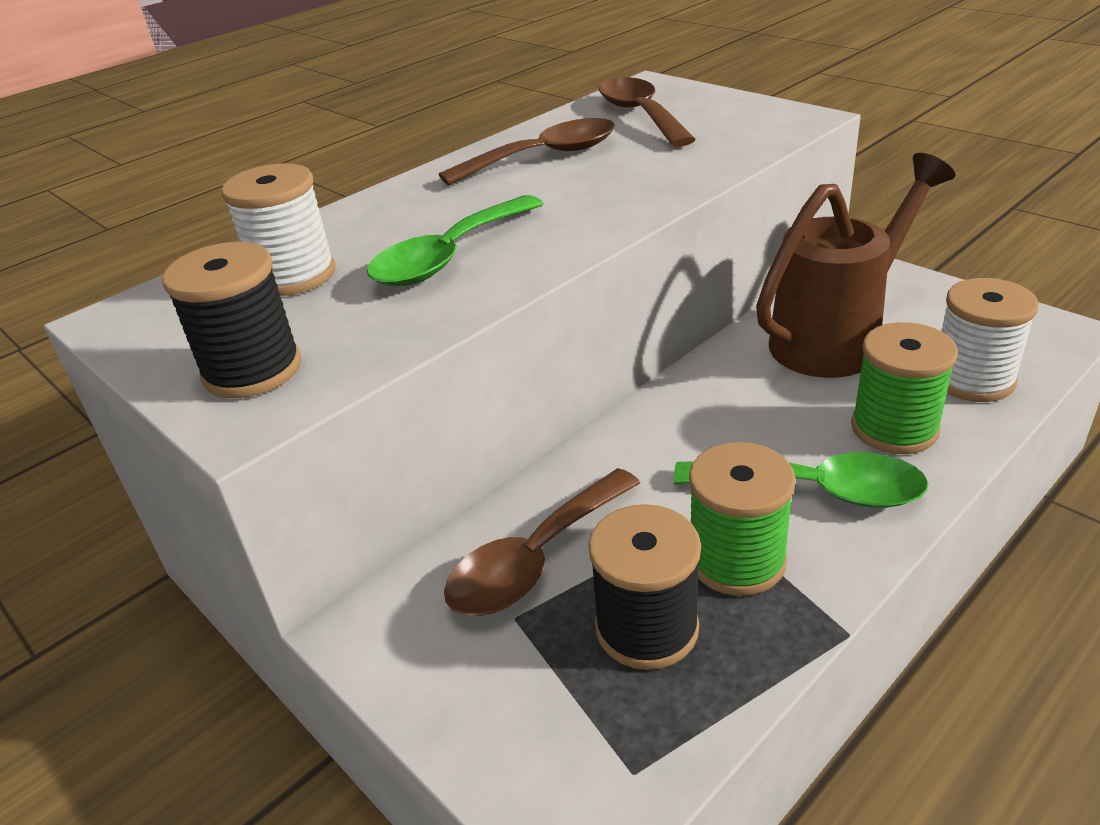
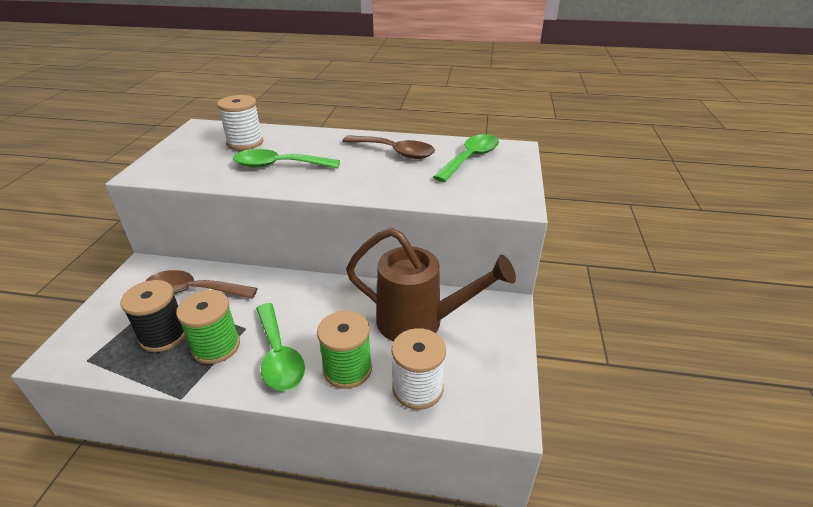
camera: 50 degrees right, 0 degrees up
black spool [162,242,301,398] -> none
brown spoon [599,77,696,147] -> green spoon [433,134,499,182]

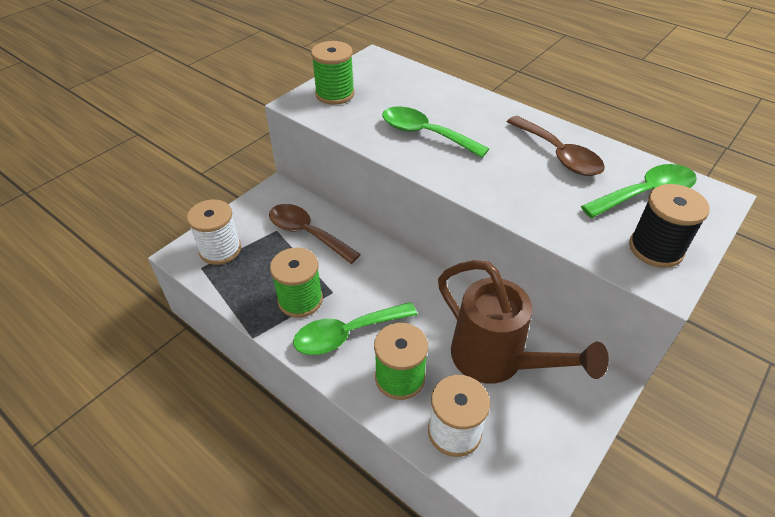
camera: 30 degrees right, 10 degrees up
black spool [121,280,185,352] -> black spool moved to [629,184,710,268]
white spool [217,95,263,150] -> white spool moved to [187,199,241,265]
green spoon [256,303,305,391] -> green spoon turned 60 degrees clockwise [293,302,417,355]
none -> green spool [311,41,354,105]

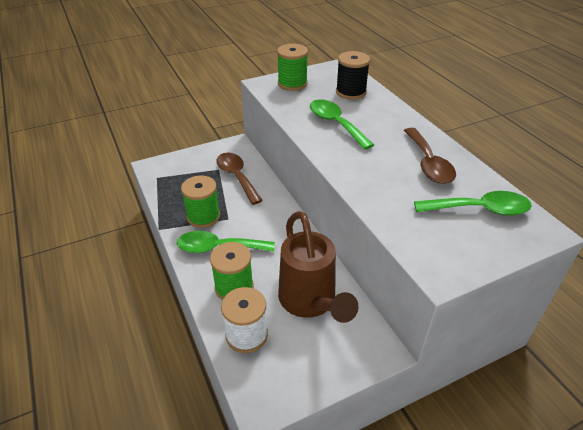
camera: 25 degrees right, 5 degrees down
white spool [187,199,241,265] -> none
black spool [629,184,710,268] -> black spool moved to [336,51,370,100]

